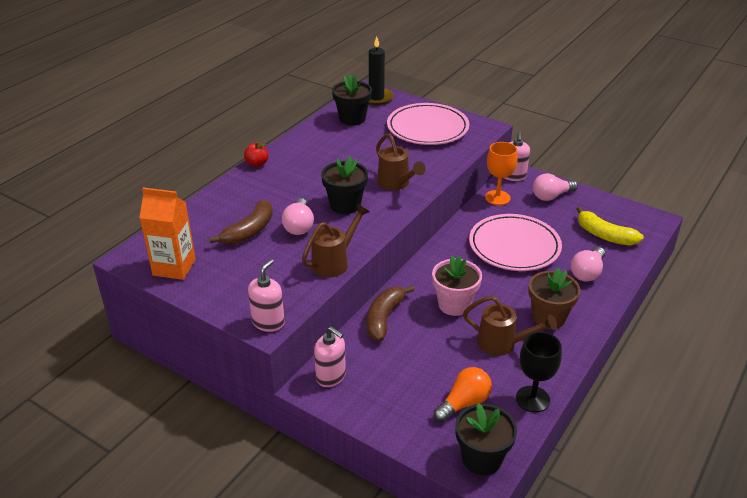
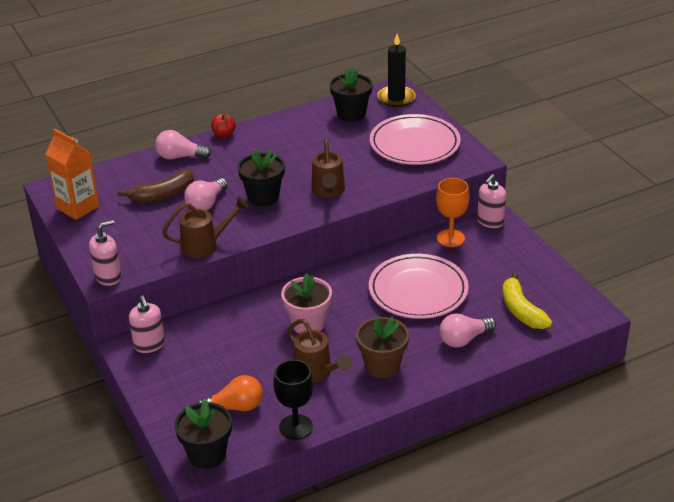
camera: 30 degrees right, 0 degrees up
brown banana [367,285,415,341] -> none
pink light bulb [533,173,578,201] -> pink light bulb moved to [155,130,211,160]

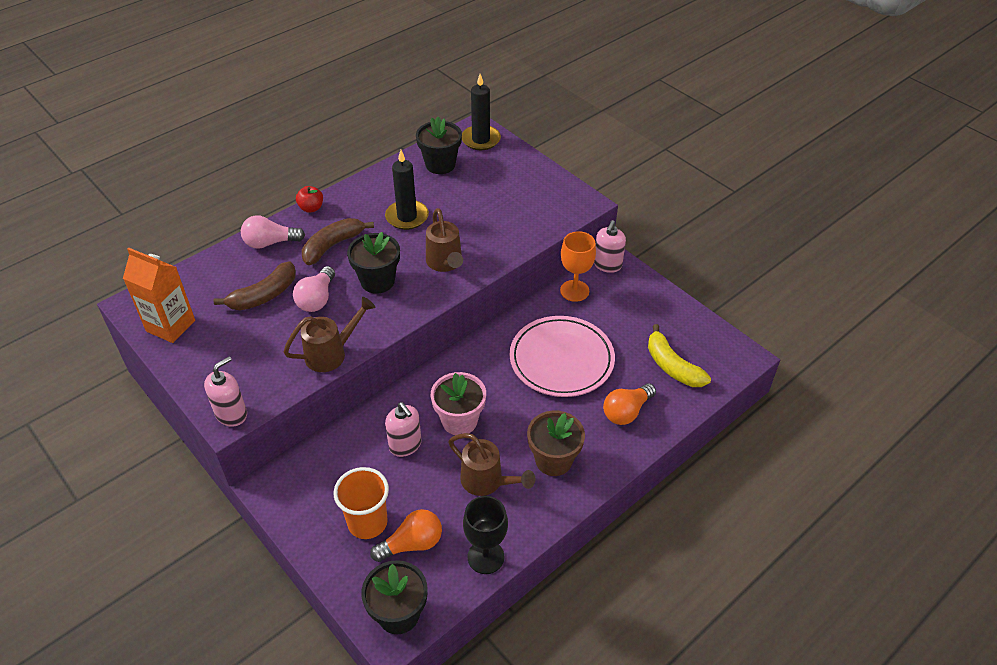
camera: 15 degrees left, 10 degrees up
pink soap dispenser [129,296,165,353] -> pink soap dispenser moved to [385,402,421,457]
pink plate [370,114,461,165] -> none
pink light bulb [439,313,496,348] -> orange light bulb [603,383,656,425]
none -> brown banana [302,218,374,265]
none -> orange cup [334,467,389,539]
none -> black candle [385,150,429,230]

